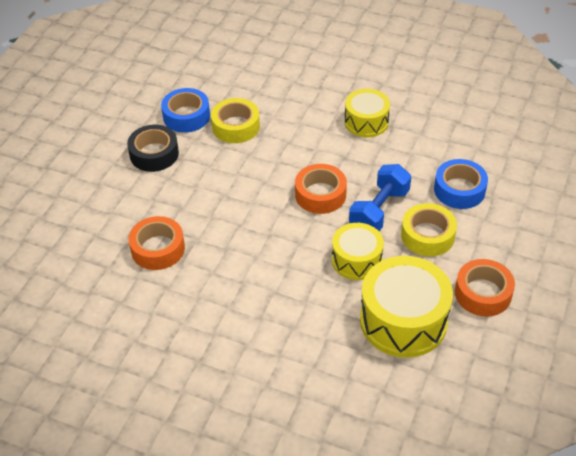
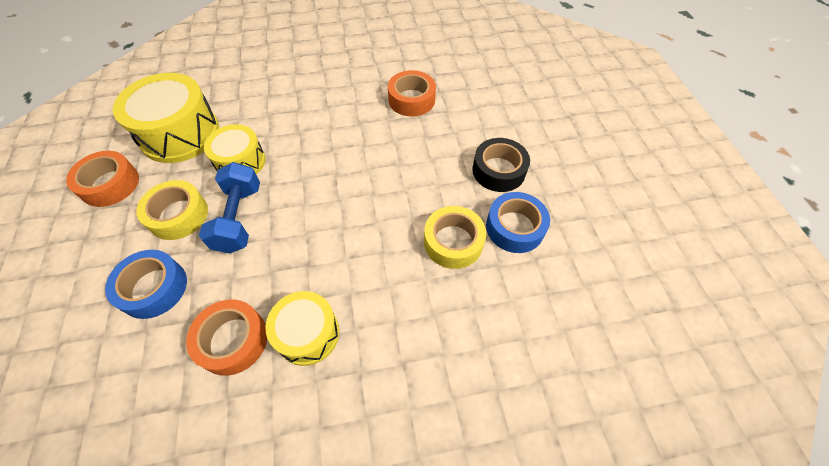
camera: 145 degrees right, 10 degrees up
orange tape [295,164,347,214] -> orange tape moved to [186,299,267,376]

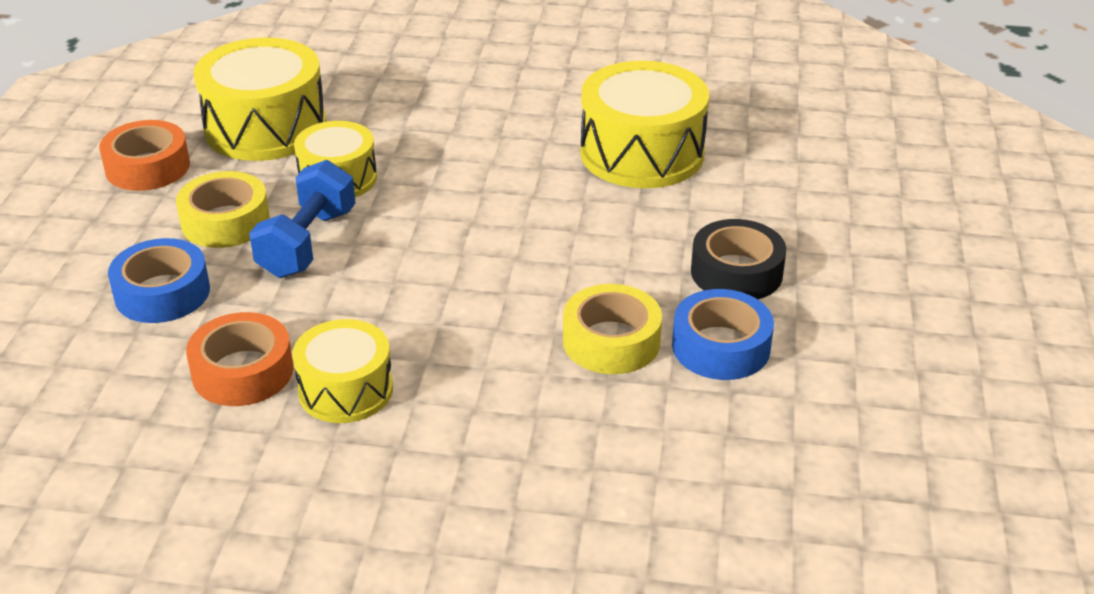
camera: 20 degrees right, 20 degrees down
orange tape [388,70,436,117] -> yellow drum [580,61,709,188]

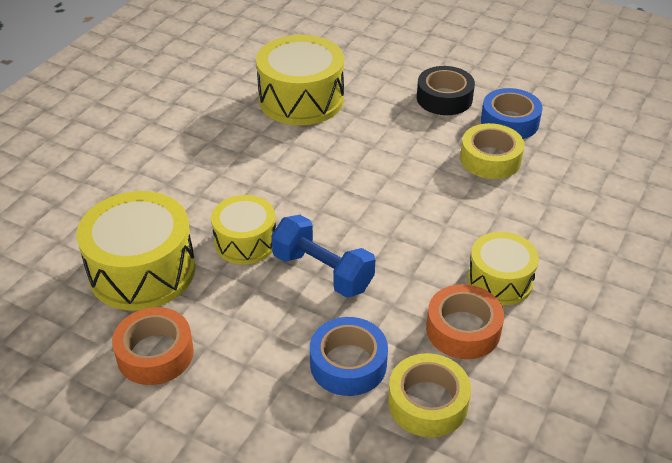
camera: 70 degrees left, 5 degrees up
yellow tape [176,171,270,248] -> yellow tape moved to [388,353,471,437]

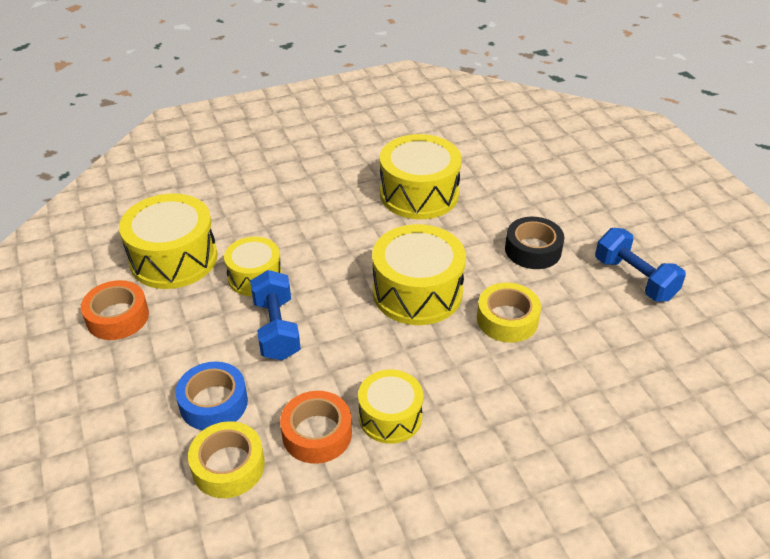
camera: 40 degrees right, 0 degrees up
blue tape [481,88,542,139] -> none
none -> yellow drum [372,224,466,325]
none -> blue dumbbell [595,228,686,302]

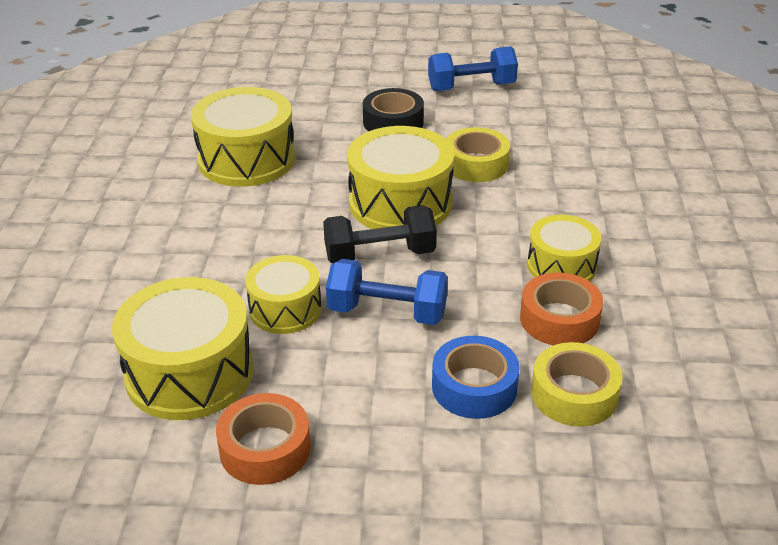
camera: 65 degrees left, 5 degrees down
none -> black dumbbell [323,205,437,264]

